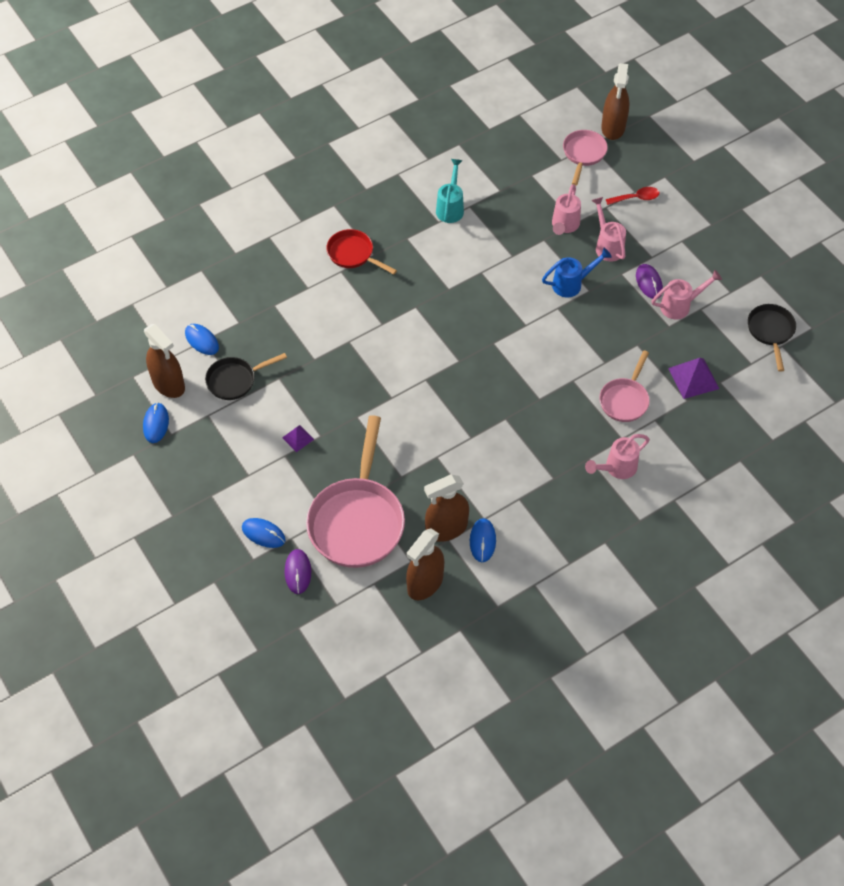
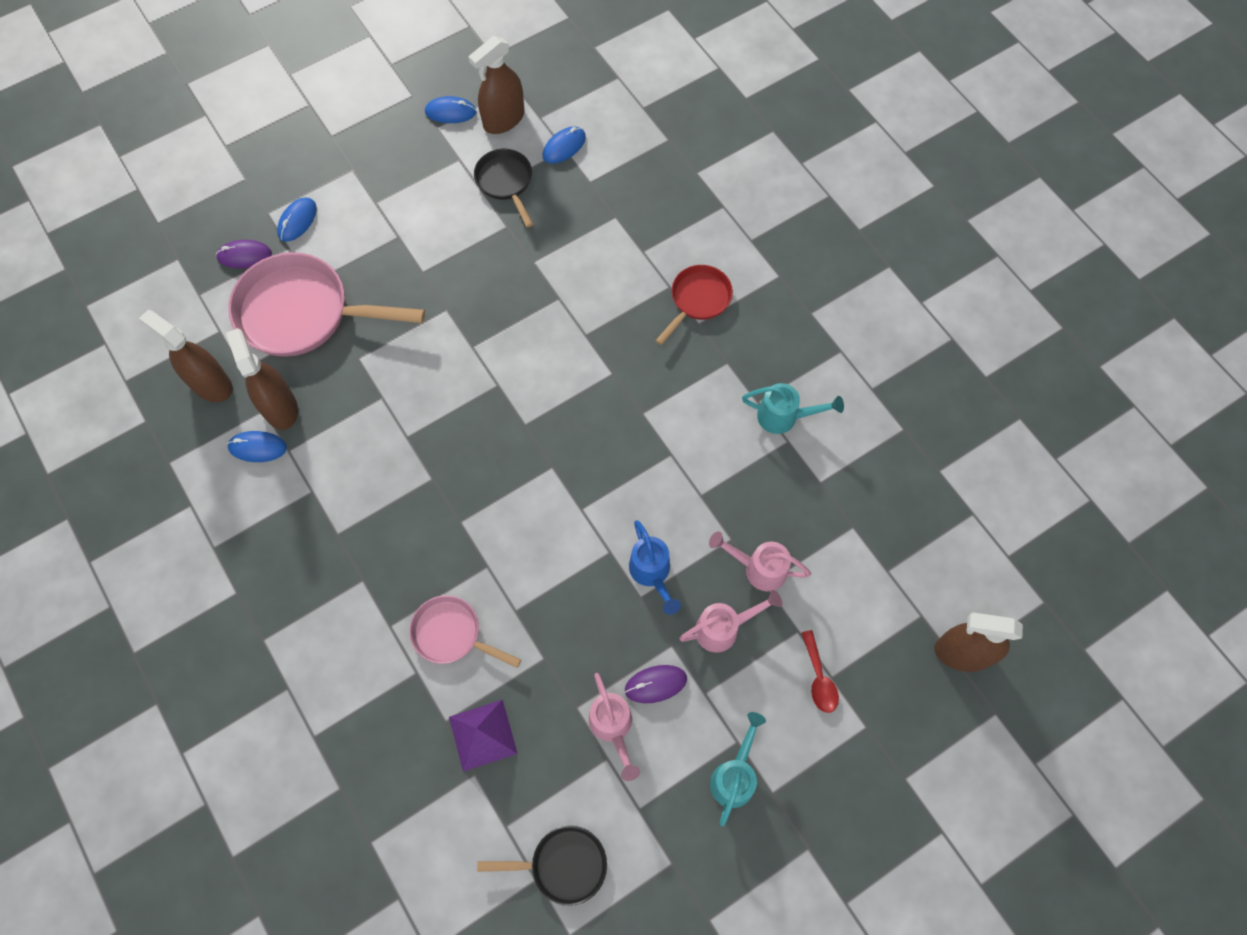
camera: 90 degrees right, 10 degrees up
purple pyramid [282,425,314,452] -> none
pink pan [563,130,608,186] -> none
pink watering can [585,434,650,479] -> none
none -> turquoise watering can [710,712,766,826]

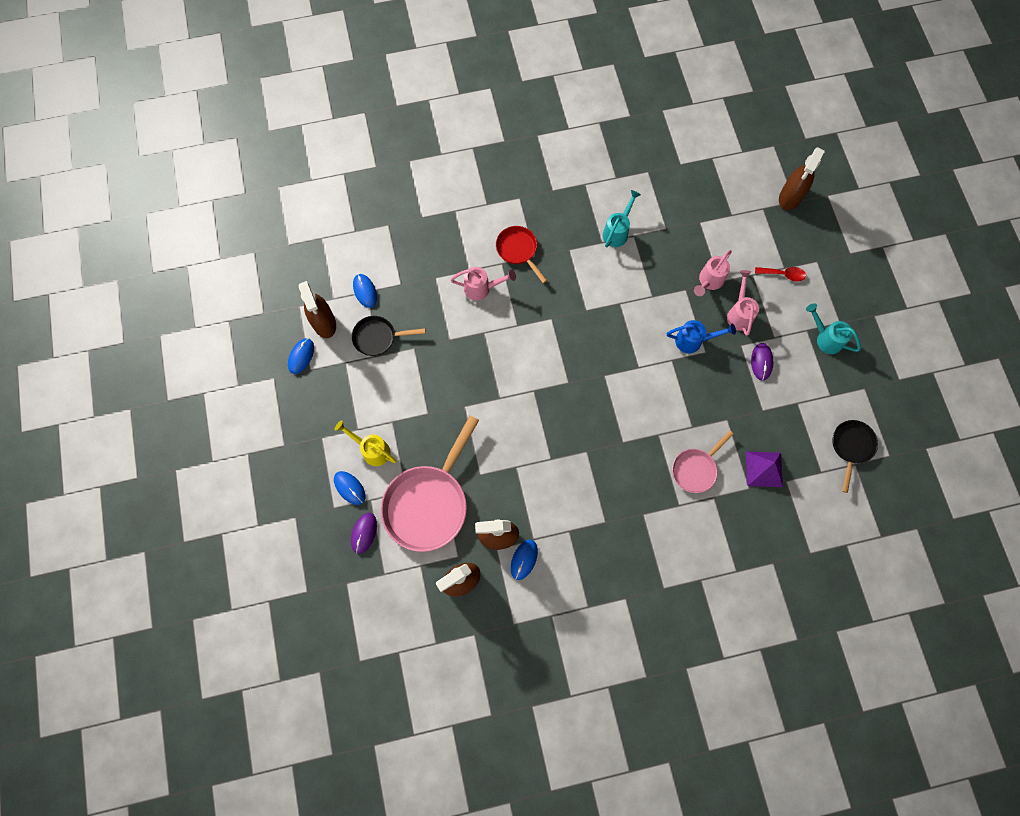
camera: 70 degrees left, 5 degrees up
pink watering can [589,673,640,781] -> pink watering can moved to [450,267,516,301]
none -> yellow watering can [335,420,397,466]

